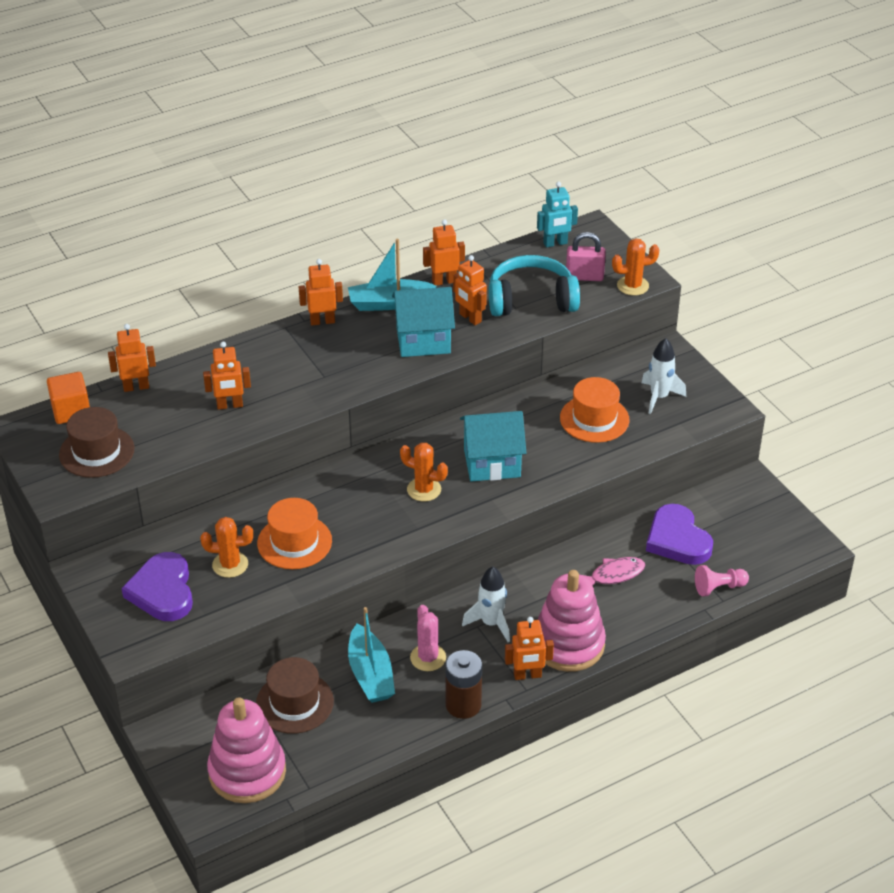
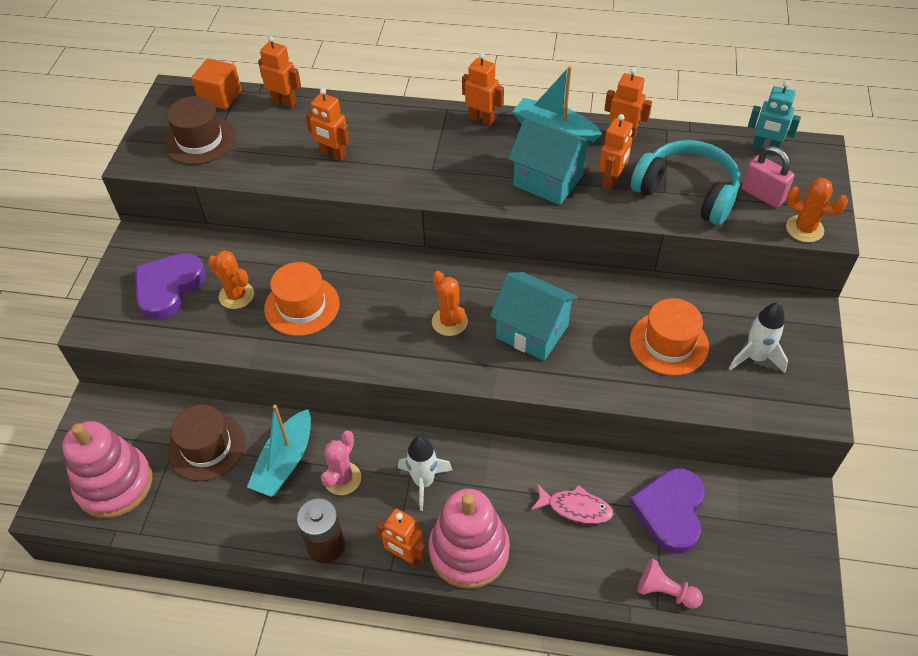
camera: 40 degrees right, 10 degrees up
orange robot [453,255,487,325] -> orange robot turned 150 degrees counterclockwise [599,114,633,190]

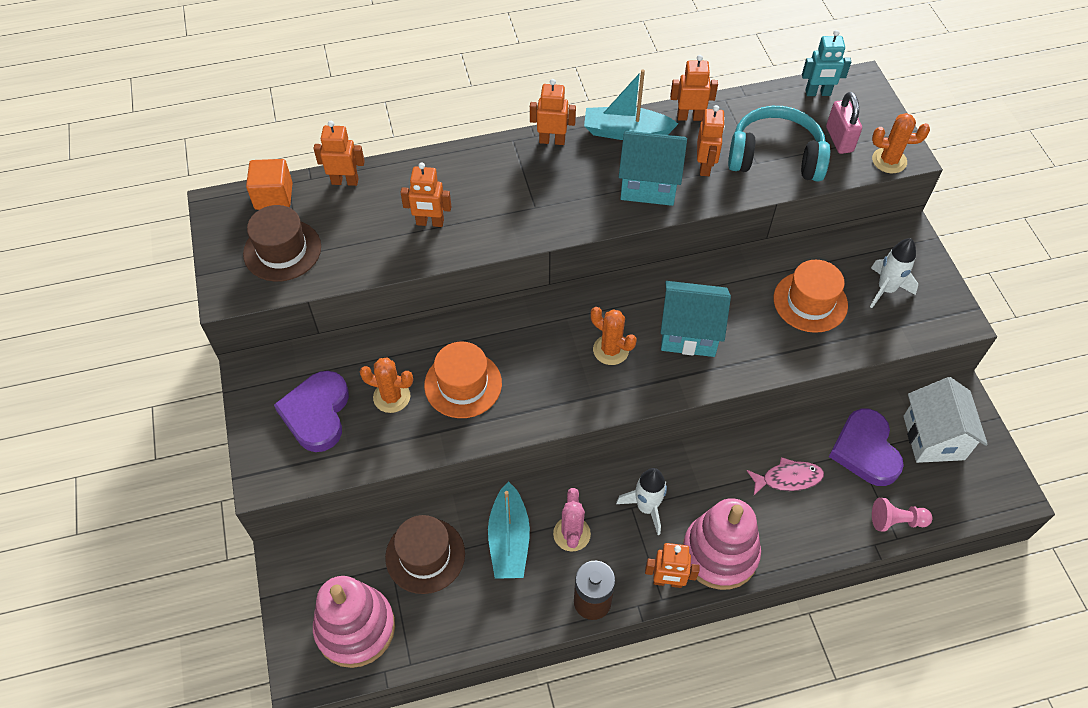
camera: 25 degrees left, 5 degrees up
pink padlock [742,146,795,208] -> pink padlock turned 60 degrees clockwise [826,92,862,154]
none -> white house [904,377,988,463]

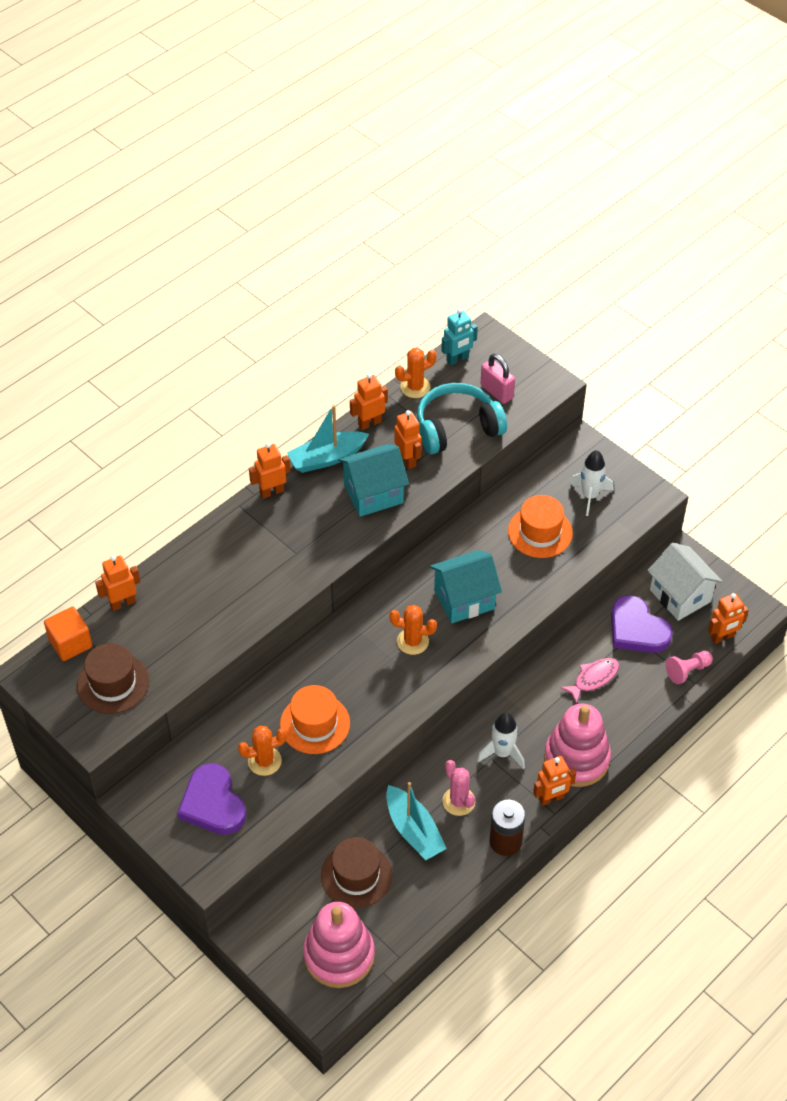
camera: 30 degrees left, 5 degrees down
orange robot [400,163,451,227] -> orange robot moved to [708,593,749,644]
orange cactus [872,113,930,173] -> orange cactus moved to [395,348,437,398]

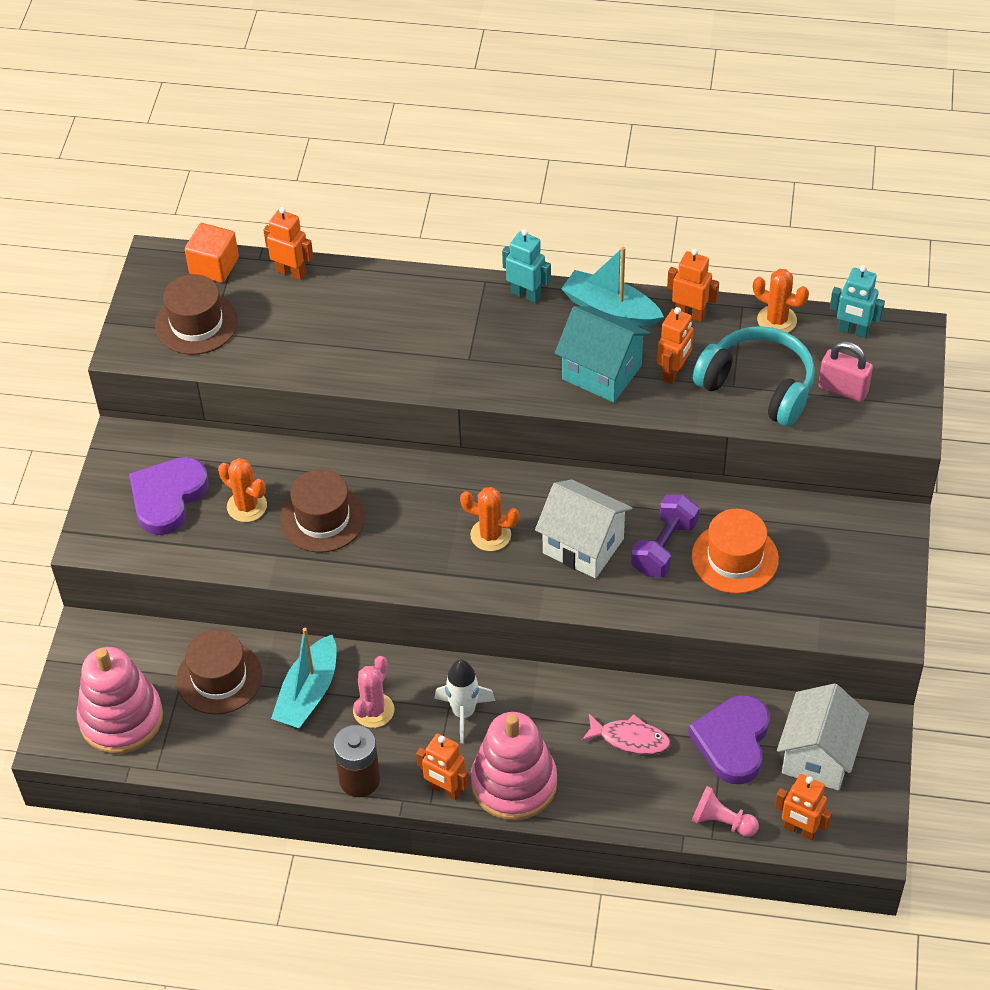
camera: 55 degrees right, 0 degrees up
orange robot [249,443,290,499] -> turquoise robot [502,229,551,303]
orange hat [280,685,350,754] -> brown hat [280,469,365,553]
orange cactus [389,605,437,655] -> orange cactus turned 45 degrees counterclockwise [460,487,519,551]
turquoise house [430,550,502,623] -> white house [535,480,632,578]
pink padlock [480,354,515,404] -> pink padlock turned 75 degrees counterclockwise [818,341,873,402]
white rocket [570,450,614,516] -> none
none -> purple dumbbell [631,494,699,577]

